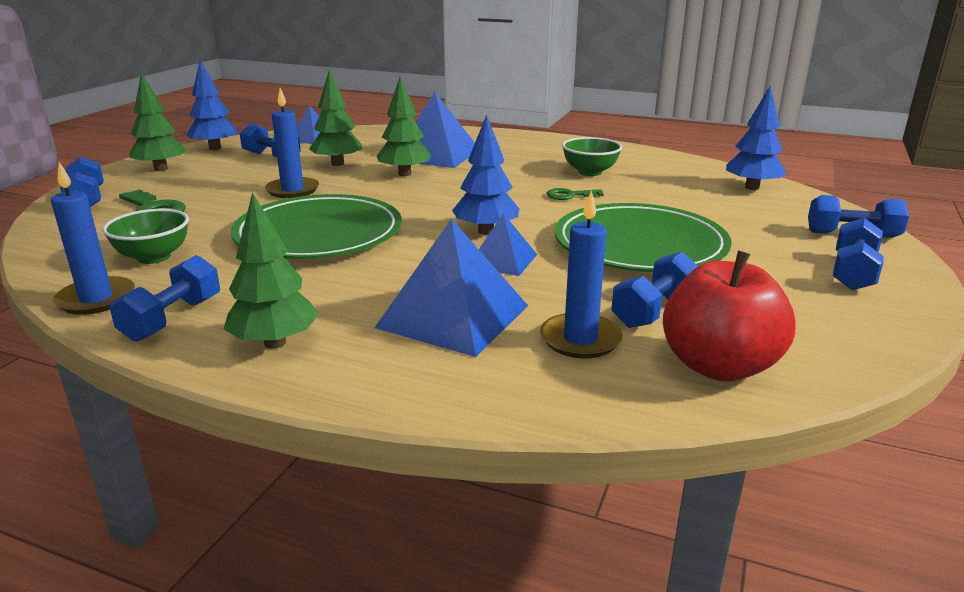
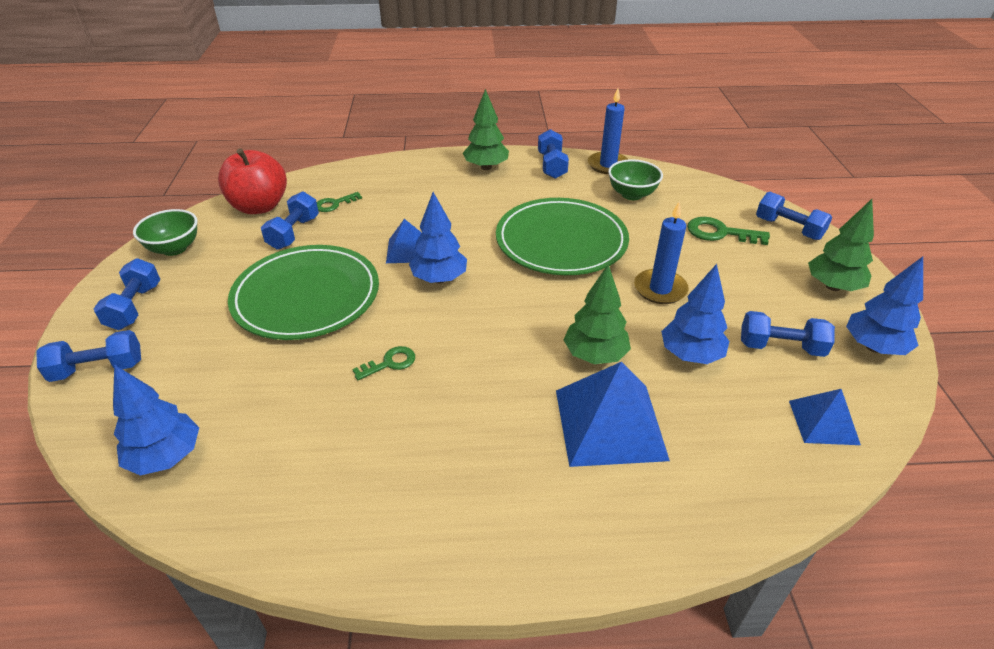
camera: 155 degrees right, 15 degrees up
green tree [309,70,363,166] -> blue tree [661,264,729,364]
blue pyramid [375,219,528,357] -> none
blue candle [540,191,623,359] -> green key [317,192,362,212]
green bowl [562,137,622,176] -> green bowl moved to [133,209,198,256]

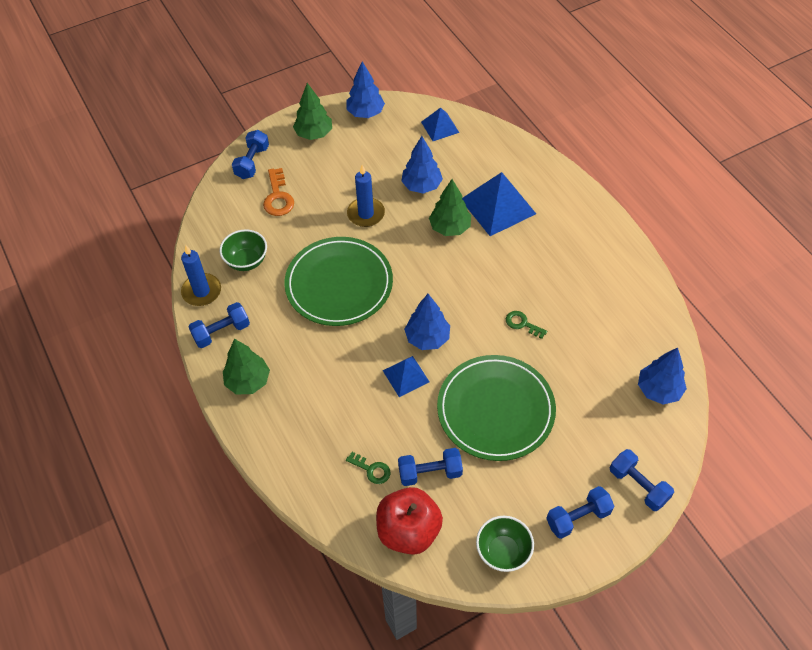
camera: 115 degrees left, 15 degrees up
green key [687,217,770,245] -> orange key [263,168,294,216]
blue dumbbell [741,311,835,357] -> none

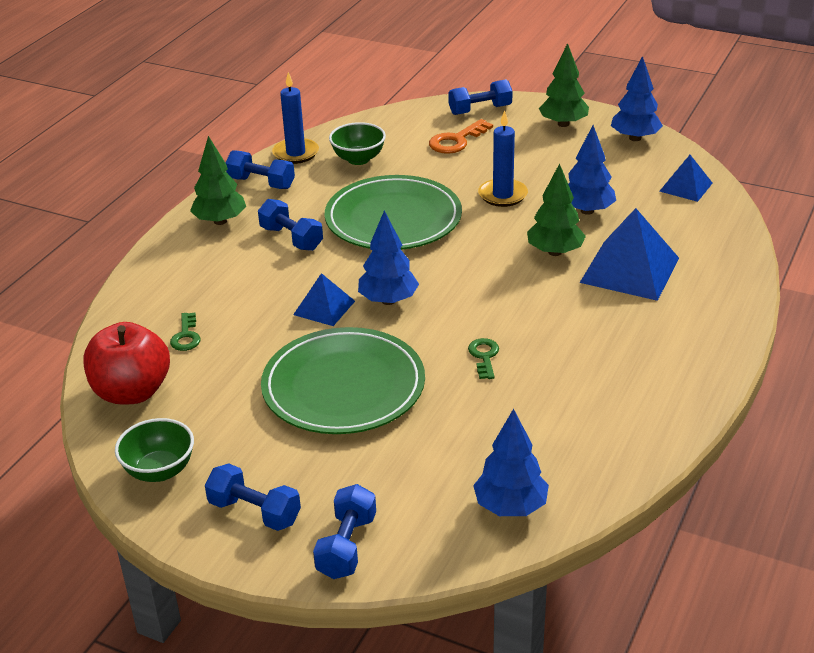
camera: 55 degrees right, 20 degrees down
blue dumbbell [398,448,463,486] -> blue dumbbell moved to [258,199,323,251]

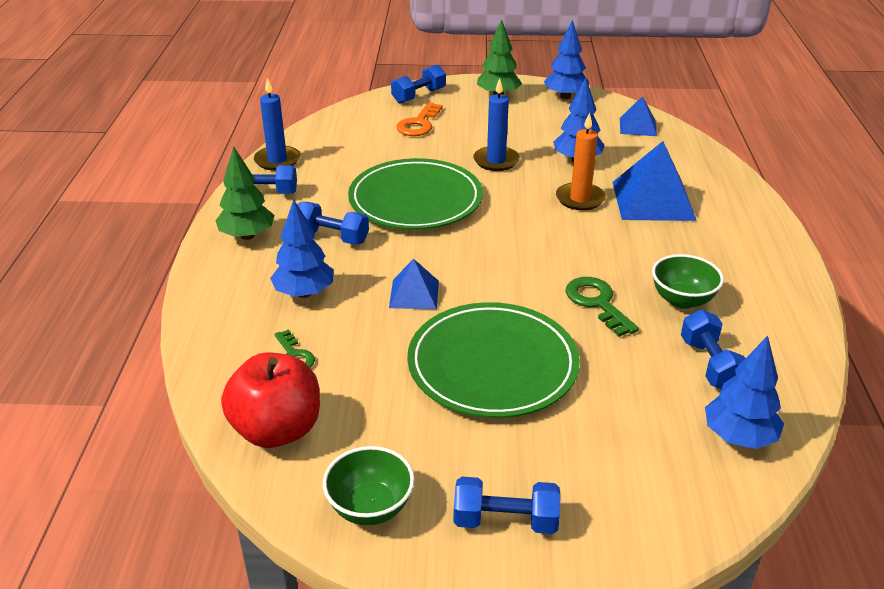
camera: 25 degrees left, 0 degrees up
blue dumbbell [313,484,376,579] -> blue dumbbell moved to [681,309,745,389]
green bowl [329,122,386,165] -> green bowl moved to [652,254,724,309]
blue tree [358,211,419,305] -> blue tree moved to [270,200,334,298]
green key [468,338,499,379] -> green key [565,277,639,337], size x1.56
green tree [527,163,586,256] -> orange candle [556,112,606,211]

